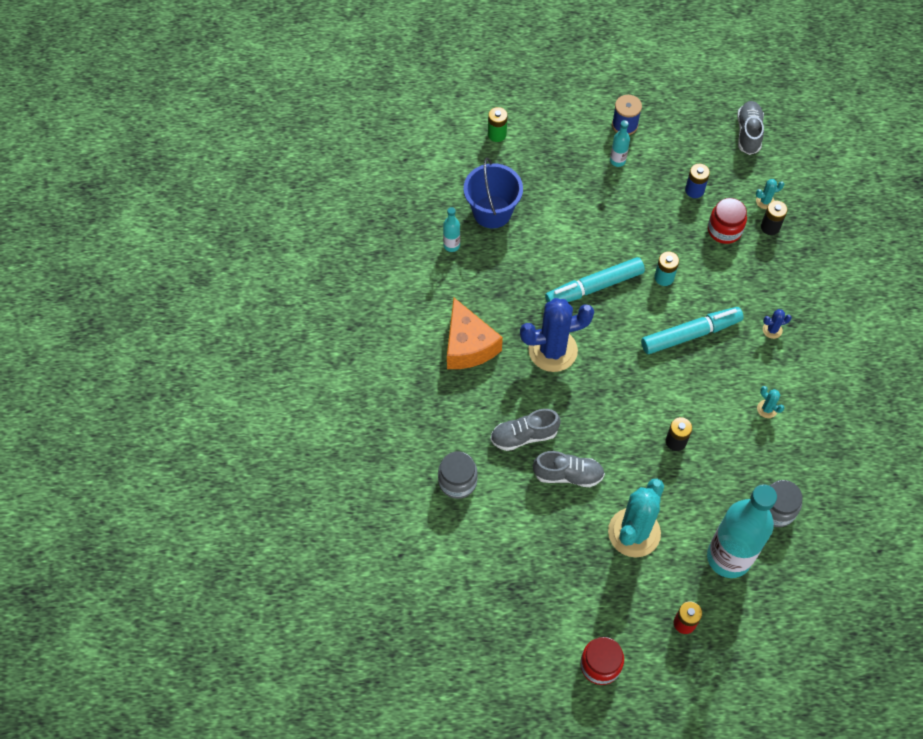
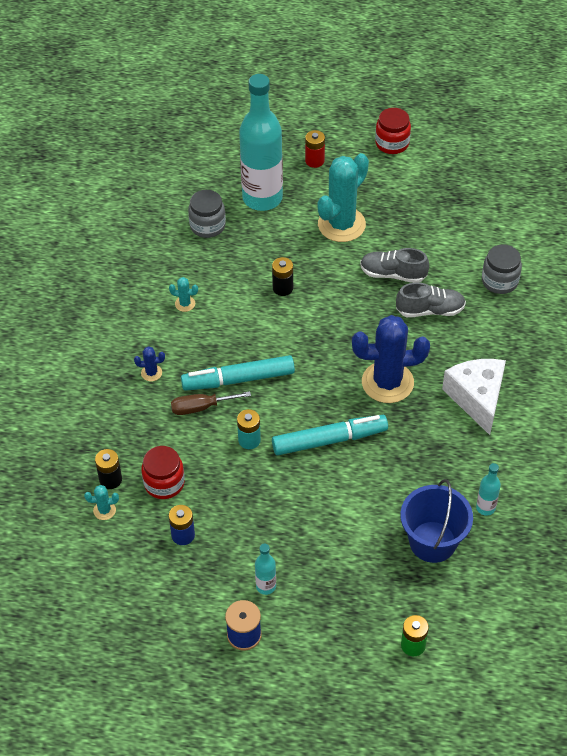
camera: 170 degrees left, 10 degrees down
orange cheese [447,298,503,369] -> white cheese [442,359,506,435]
grey shoe [737,101,764,155] -> none
turquoise cactus [757,386,784,418] -> turquoise cactus turned 45 degrees counterclockwise [169,277,198,312]
none -> brown screwdriver [171,391,251,415]

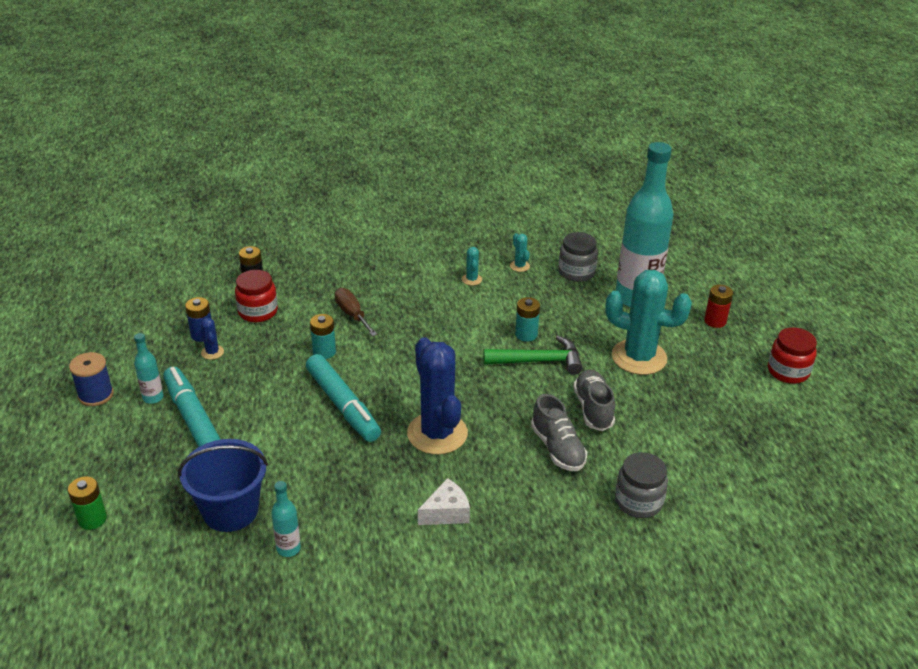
camera: 70 degrees right, 15 degrees down
turquoise cactus [84,485,119,520] -> turquoise cactus moved to [510,233,530,272]
blue cactus [134,346,165,381] -> blue cactus moved to [201,318,224,360]
turquoise marker [181,355,295,391] -> turquoise marker moved to [163,367,221,447]
black battery [272,257,293,296] -> turquoise battery [515,297,540,342]
white cheese [442,359,506,435] -> white cheese [418,478,470,525], size x0.58
none -> green hammer [483,336,583,375]

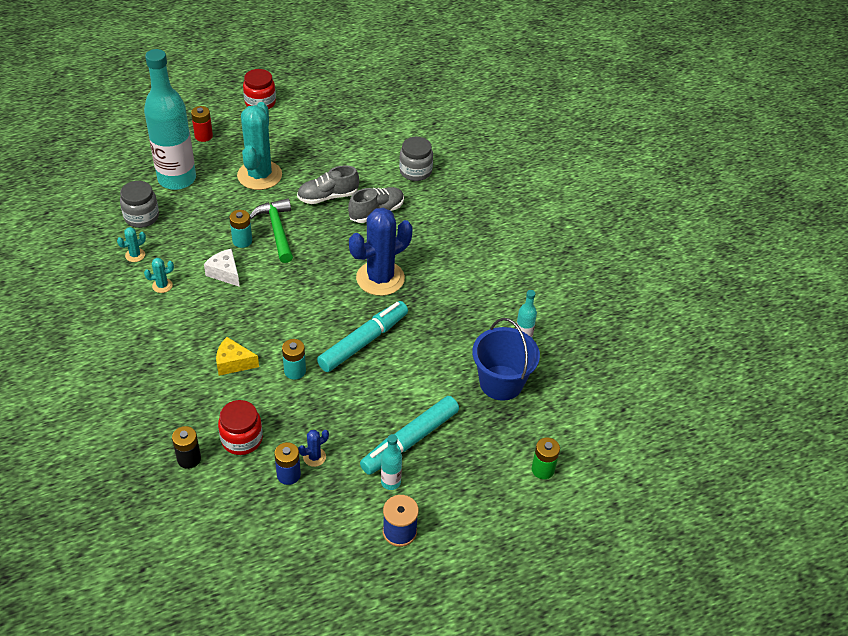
camera: 105 degrees left, 10 degrees up
brown screwdriver [335,288,377,336] -> yellow cheese [216,337,259,376]
white cheese [418,478,470,525] -> white cheese moved to [204,249,240,287]

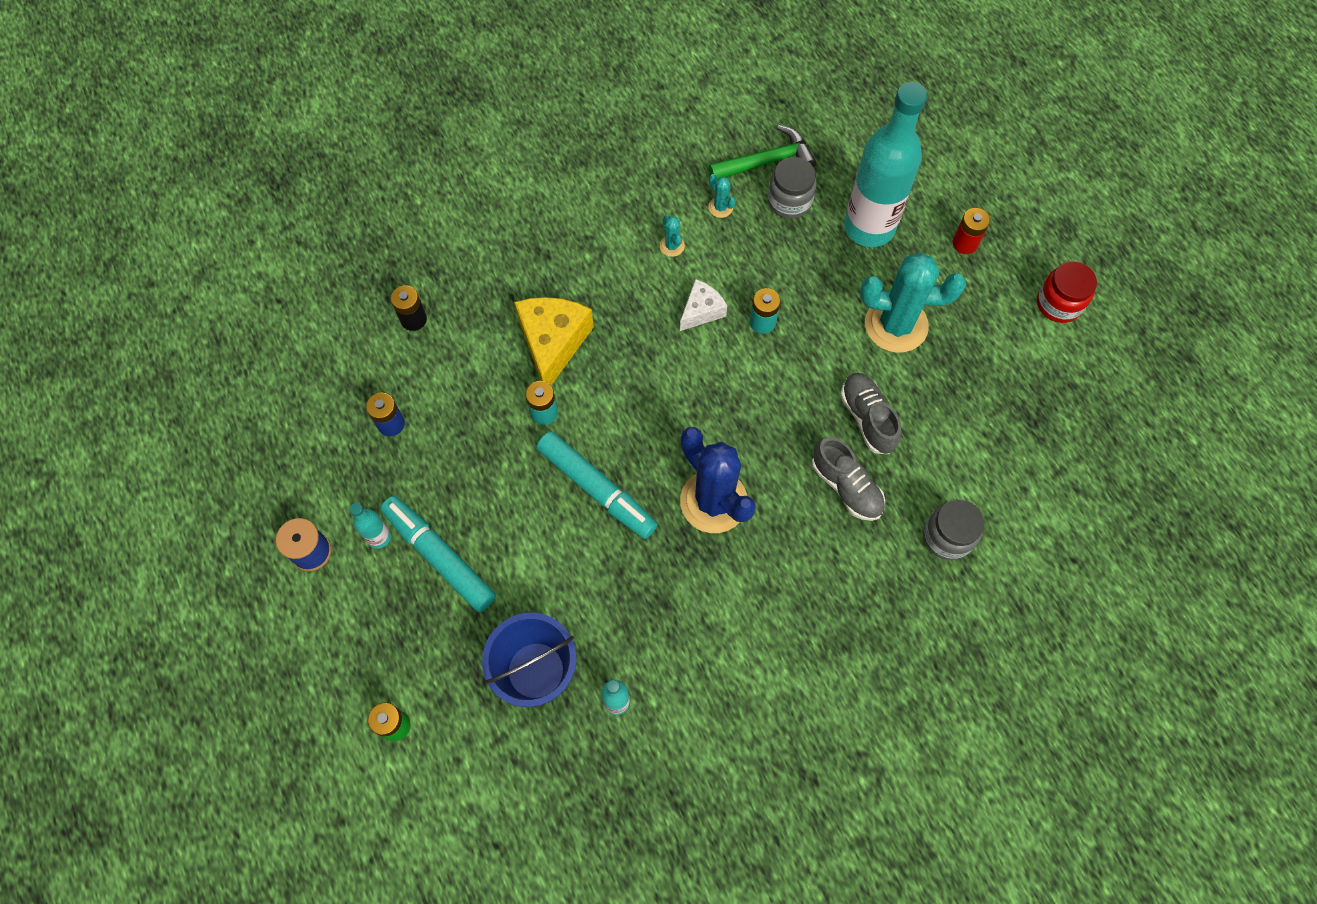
camera: 90 degrees right, 20 degrees up
yellow cheese [216,337,259,376] -> yellow cheese [514,297,594,385], size x1.73
red jar [218,400,263,455] -> none
green hammer [250,199,293,263] -> green hammer moved to [709,125,816,180]
blue cactus [298,430,329,467] -> none

